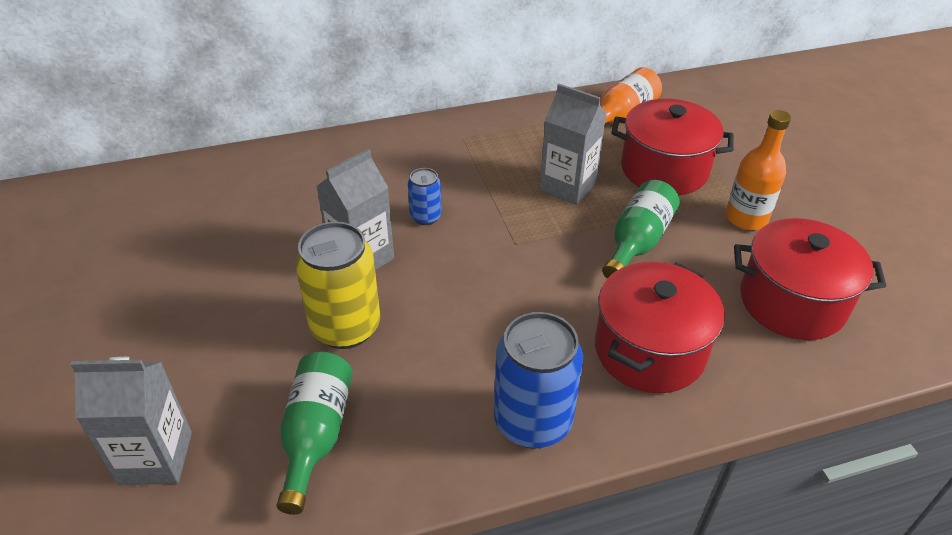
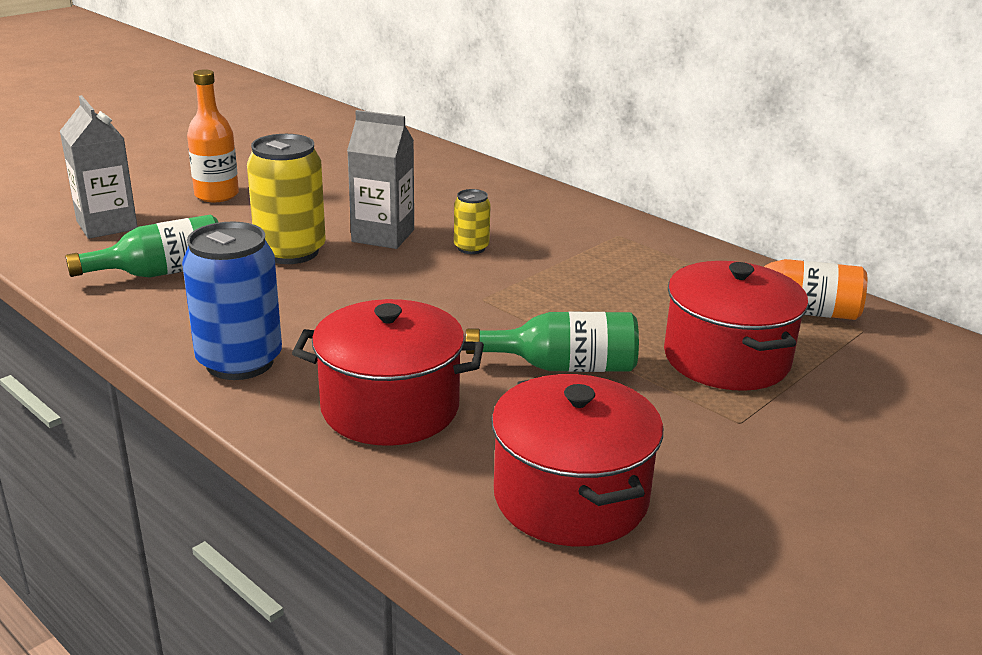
camera: 60 degrees right, 15 degrees down
blue can [408,168,442,225] -> yellow can [454,189,491,254]
grey carton [539,84,607,205] -> none
orange bottle [726,110,791,230] -> orange bottle moved to [187,69,239,202]

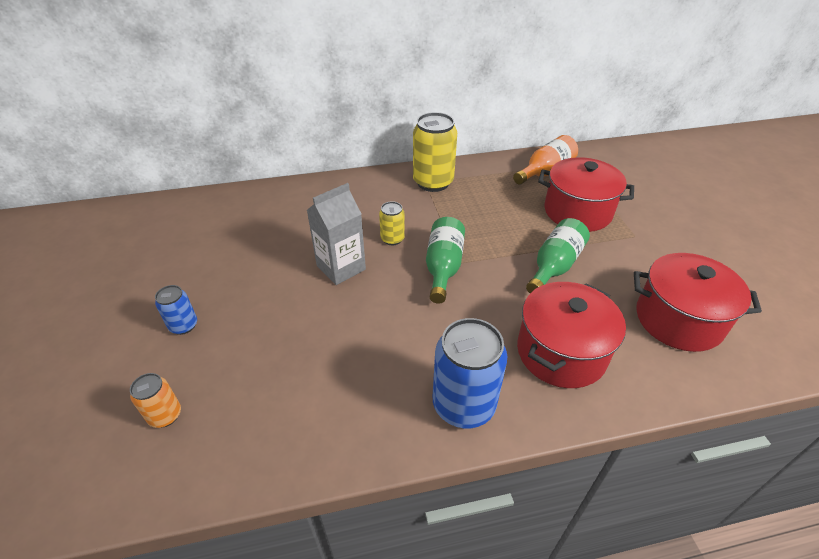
camera: 55 degrees left, 15 degrees up
grey carton [60,95,138,239] -> orange can [130,373,181,428]
green bottle [65,214,219,278] -> green bottle moved to [426,217,465,304]
orange bottle [187,69,239,202] -> blue can [155,285,197,335]
yellow can [247,134,326,264] -> yellow can moved to [413,112,457,192]

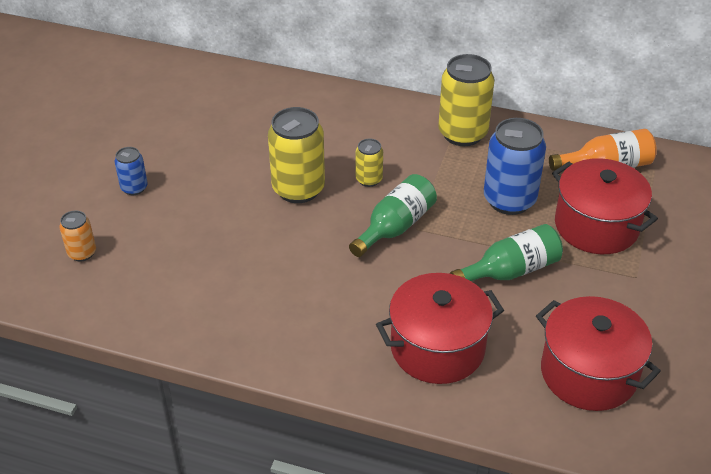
camera: 30 degrees right, 0 degrees up
grey carton [307,183,366,285] -> yellow can [268,107,325,203]
blue can [433,318,507,428] -> blue can moved to [484,118,546,215]

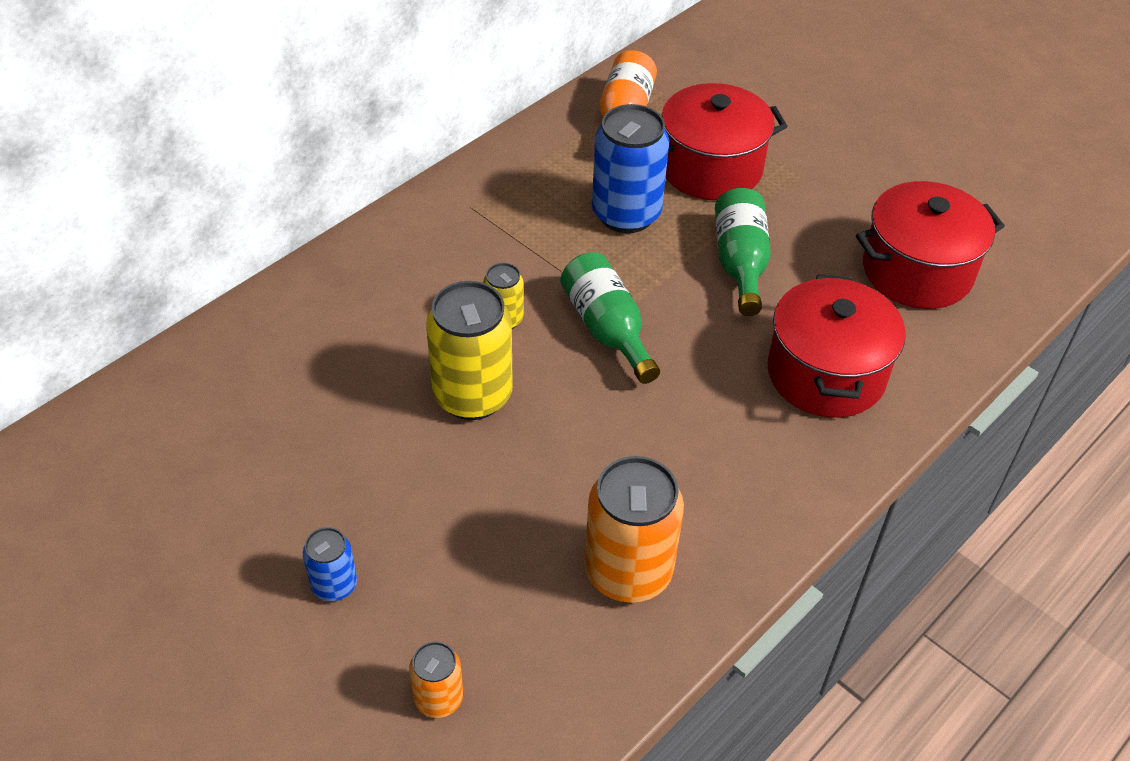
camera: 65 degrees left, 5 degrees up
yellow can [438,54,494,146] -> none
none -> orange can [585,456,684,603]

